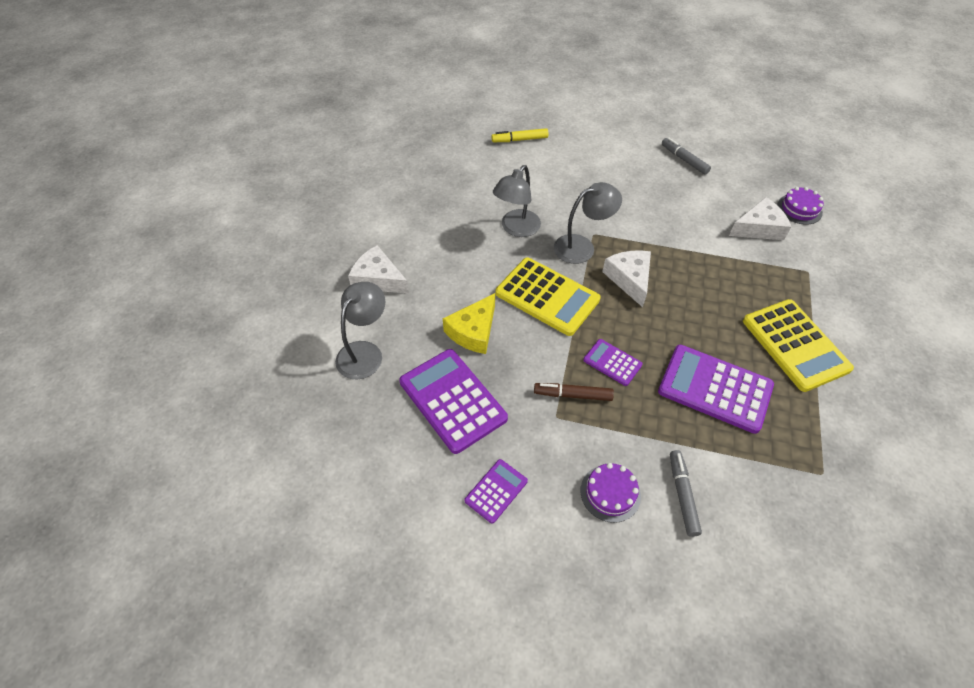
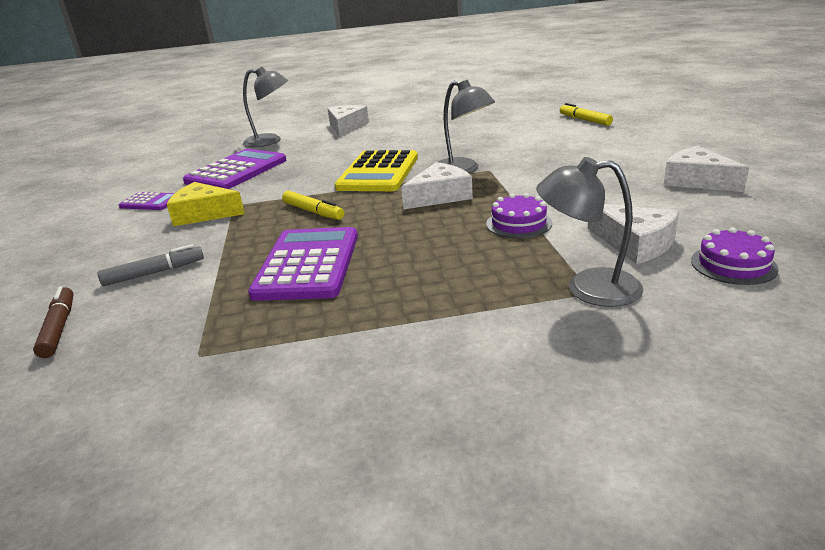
camera: 70 degrees right, 25 degrees down
yellow cheese [443,293,495,354] -> yellow cheese moved to [167,182,245,226]
grey lamp [493,165,541,237] -> grey lamp moved to [536,157,643,307]
brown marker [534,383,614,401] -> brown marker moved to [33,286,73,358]
purple cake [581,463,641,523] -> purple cake moved to [486,193,552,238]
purple calculator [583,339,643,386] -> yellow marker [282,191,344,220]
grey marker [662,138,711,175] -> white cheese [664,146,749,192]
yellow calculator [743,299,854,392] -> none

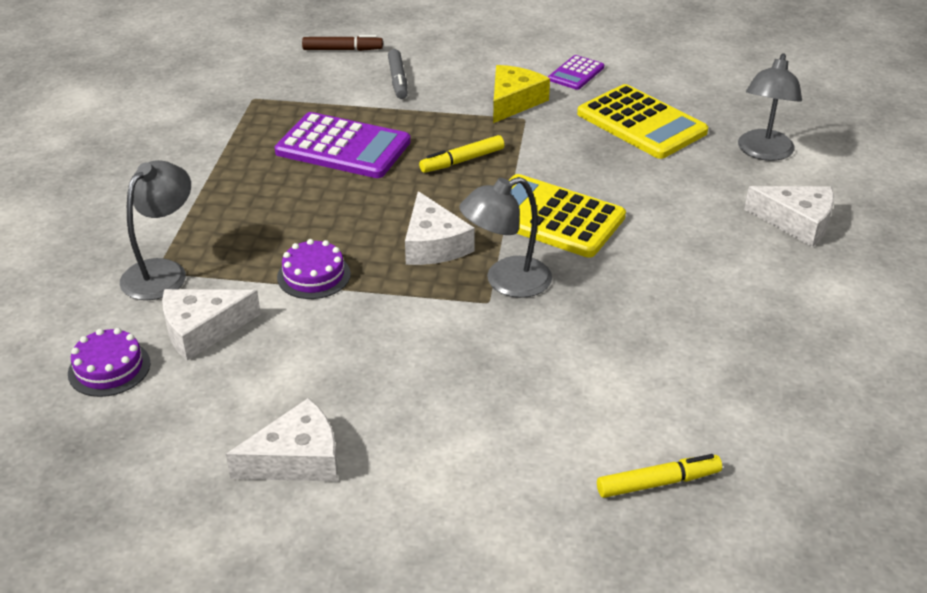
camera: 105 degrees right, 10 degrees up
purple calculator [183,149,286,189] -> yellow calculator [577,84,708,159]

